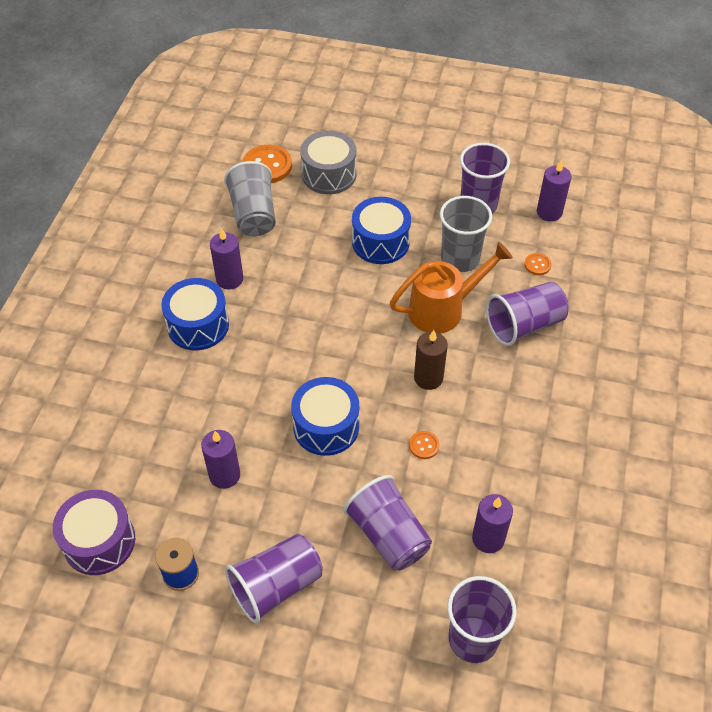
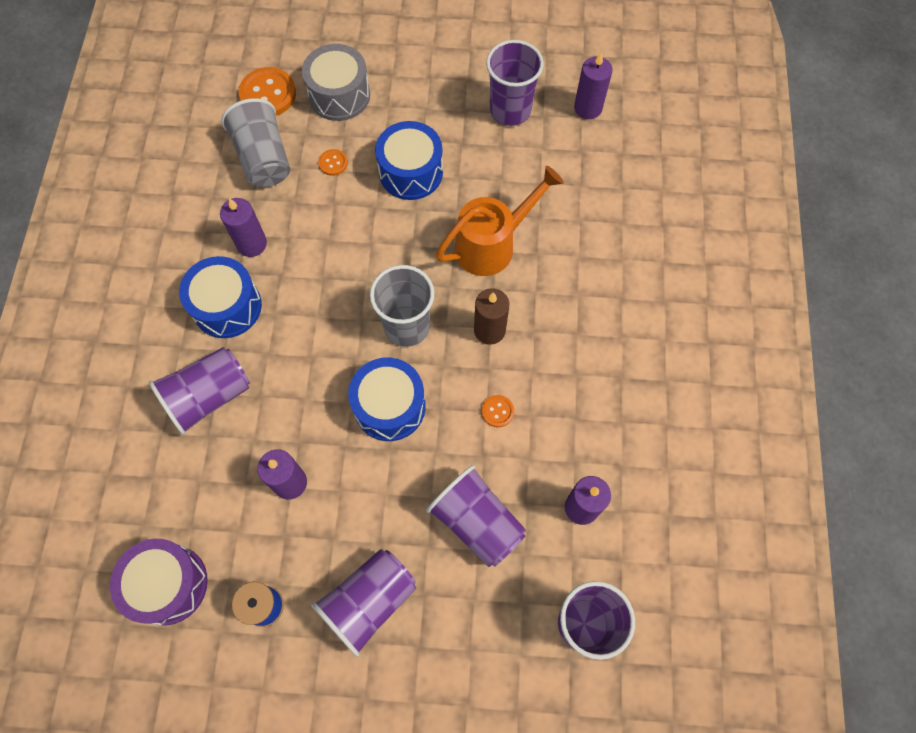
camera: 10 degrees left, 15 degrees up
grey cup [440,196,492,272] -> grey cup moved to [370,265,434,347]
purple cup [486,282,569,346] -> purple cup moved to [149,347,250,435]
orange button [524,253,552,275] -> orange button moved to [318,149,348,176]

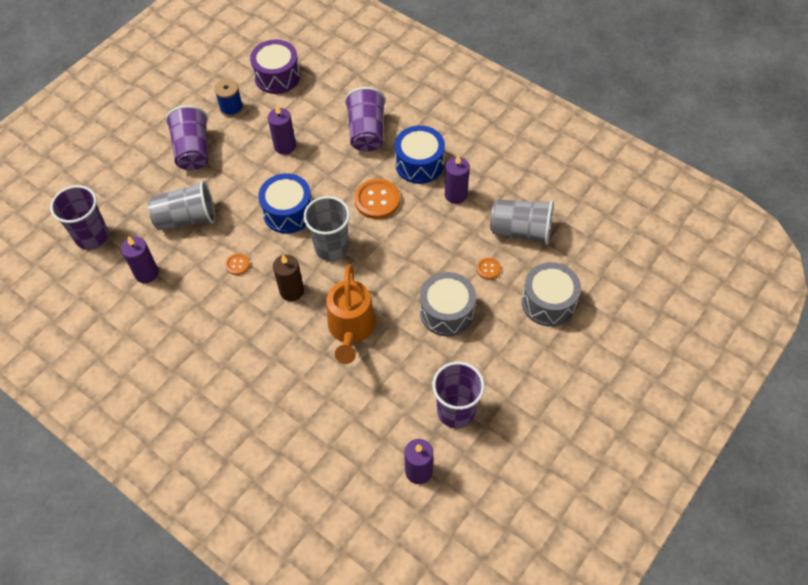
camera: 125 degrees right, 10 degrees down
orange button [239,67,296,116] -> orange button moved to [354,179,400,219]
blue drum [375,121,443,200] -> grey drum [420,272,476,337]
purple cup [426,465,526,567] -> grey cup [148,180,215,230]

